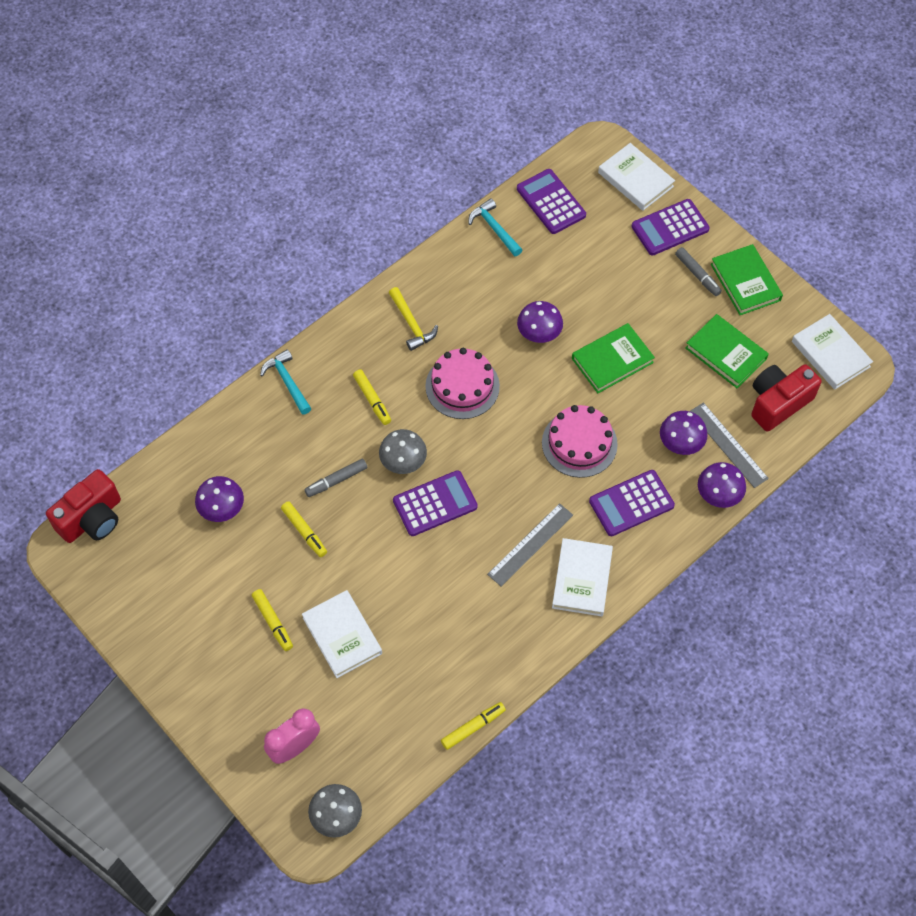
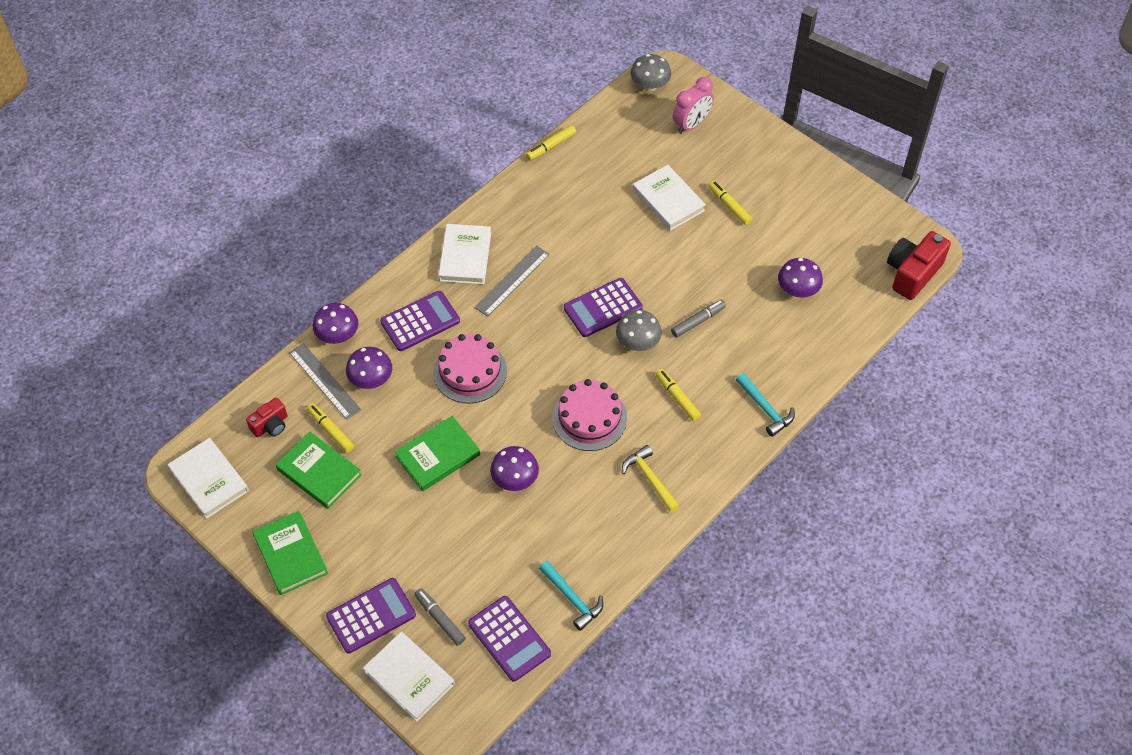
camera: 175 degrees right, 5 degrees down
yellow marker [281,501,327,557] -> yellow marker moved to [307,403,354,453]
grey marker [675,247,722,296] -> grey marker moved to [414,588,466,646]
red camera [751,364,822,432] -> red camera [246,397,287,437], size x0.57

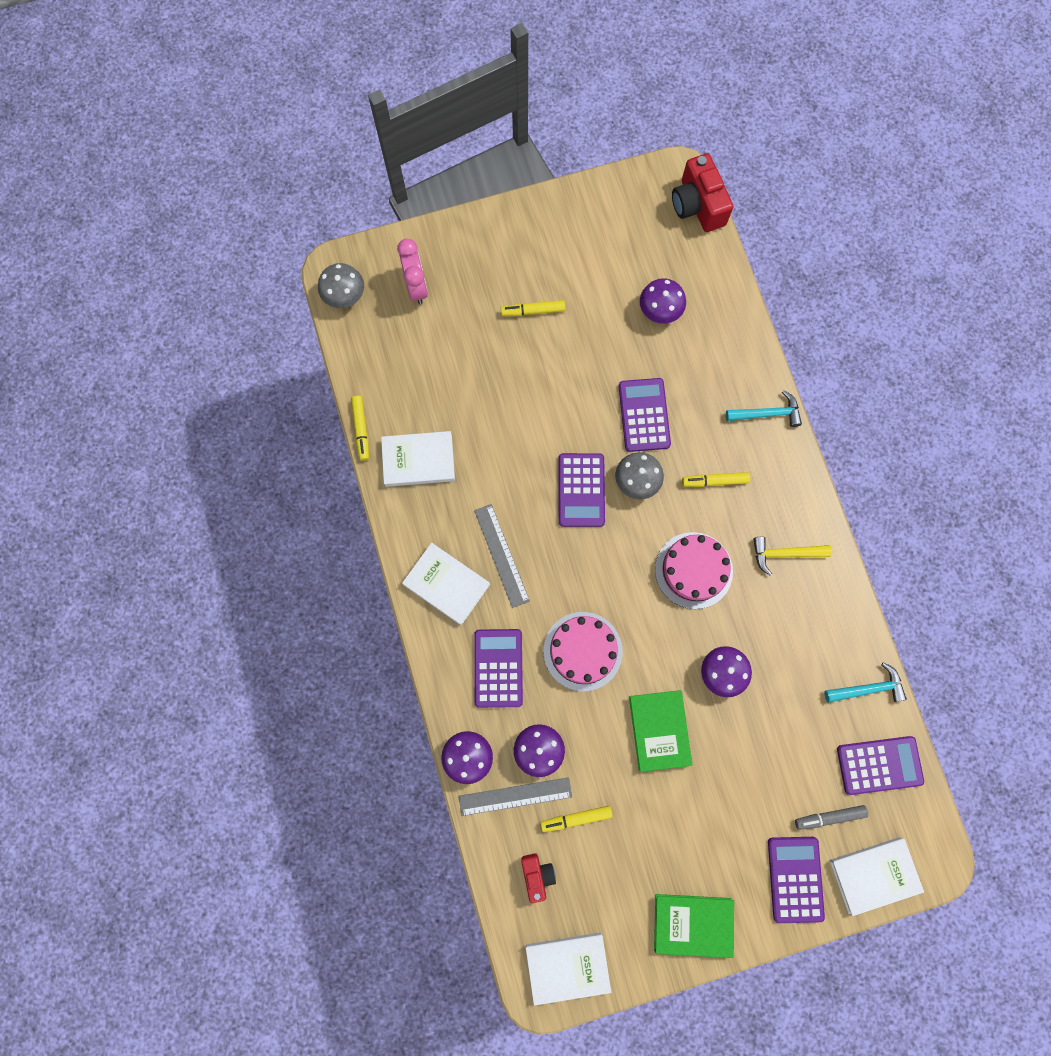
camera: 60 degrees left, 20 degrees up
green book [276,431,362,509] -> none
white book [633,165,706,231] -> white book moved to [381,431,455,487]
grey marker [671,300,726,338] -> purple calculator [619,378,671,452]

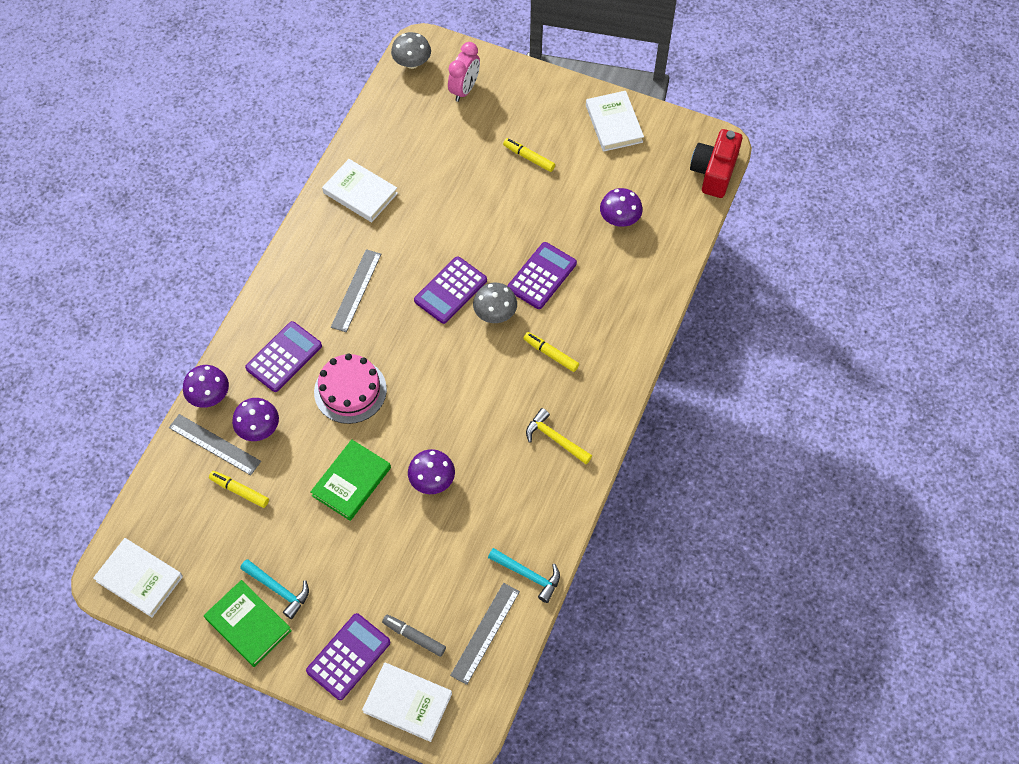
camera: 40 degrees right, 15 degrees down
yellow marker [351,396,369,461] -> none
white book [402,543,490,625] -> white book moved to [586,91,644,152]
red camera [521,853,556,903] -> none
pink cake [655,532,733,609] -> none
turquoise hammer [726,390,802,427] -> turquoise hammer moved to [240,559,309,619]
purple calculator [837,736,924,795] -> grey ruler [450,583,520,685]

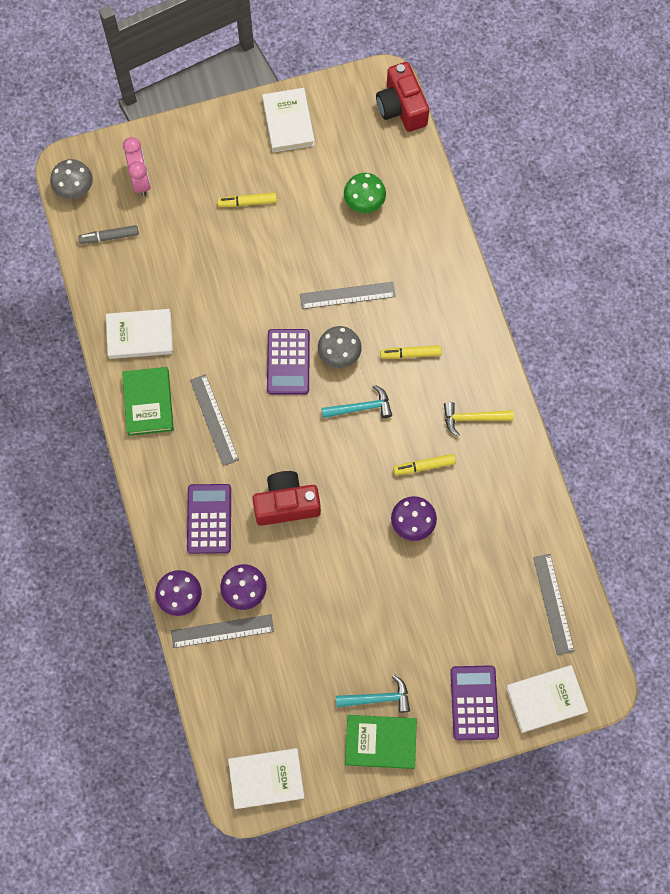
camera: 40 degrees left, 10 degrees up
yellow marker [209,471,269,508] -> yellow marker moved to [393,454,456,475]
green book [310,439,391,521] -> green book moved to [122,367,174,436]
pink cake [314,354,387,424] -> red camera [253,471,321,526]
grey marker [382,614,446,657] -> grey marker moved to [78,225,139,244]
turquoise hammer [488,548,560,603] -> turquoise hammer moved to [321,385,392,418]
purple calculator [507,242,577,309] -> grey ruler [300,282,396,309]
white book [586,91,644,152] -> white book turned 45 degrees clockwise [262,88,315,153]
purple mushroom [600,188,643,227] -> green mushroom [344,173,386,213]

